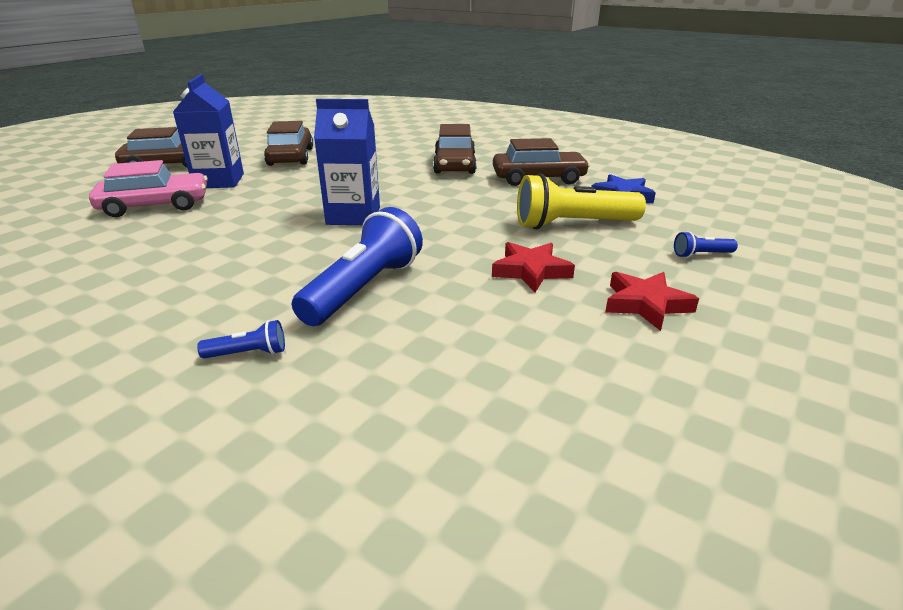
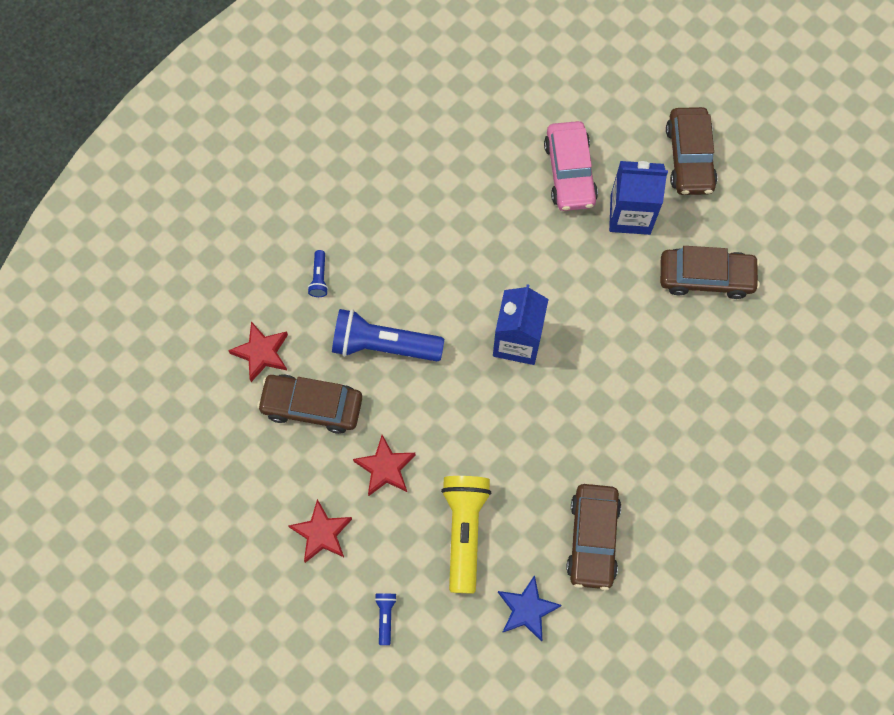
camera: 100 degrees right, 40 degrees up
blue flashlight [292,207,423,326] -> blue flashlight turned 150 degrees clockwise [332,309,444,361]
brown car [433,124,476,174] -> brown car moved to [257,374,362,434]
none -> red star [228,321,288,382]

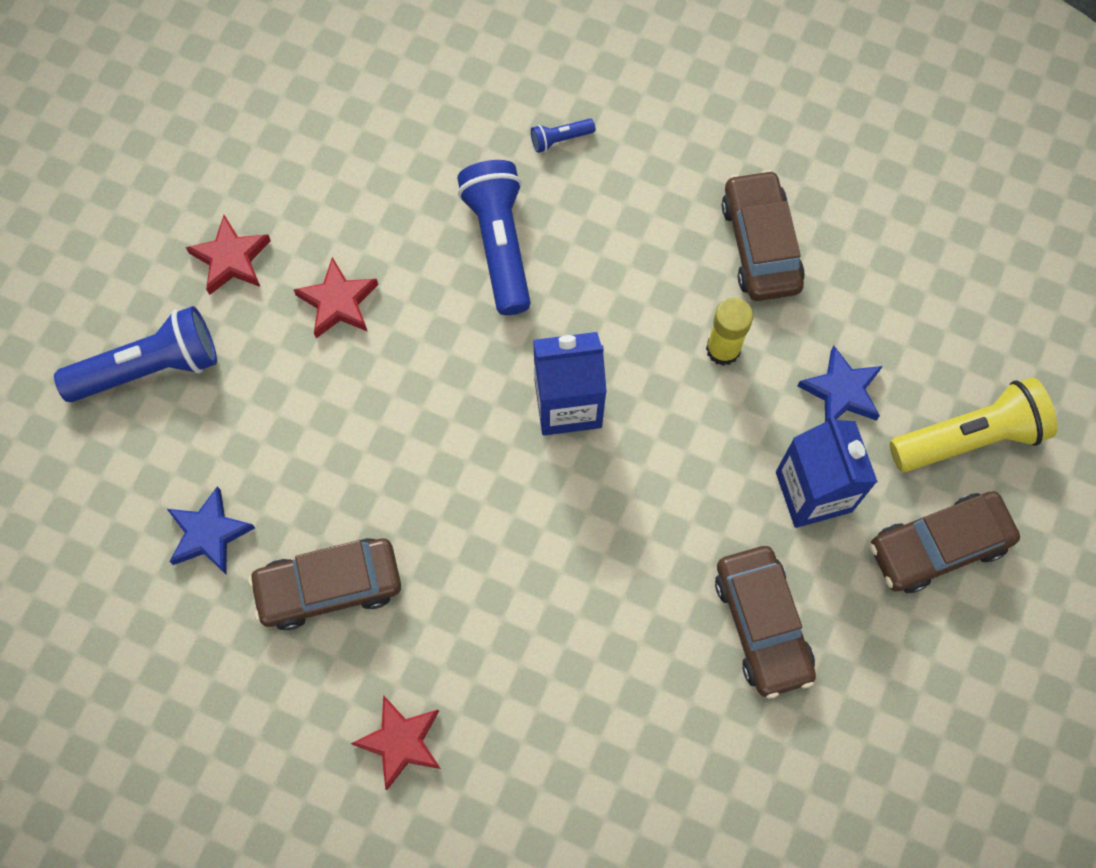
camera: 70 degrees right, 0 degrees up
red star [228,321,288,382] -> red star moved to [351,695,441,790]
brown car [257,374,362,434] -> brown car moved to [722,170,805,301]
blue flashlight [375,593,397,645] -> blue flashlight [54,306,217,402], size x2.28
yellow flashlight [441,476,491,593] -> yellow flashlight moved to [890,378,1057,472]
pink car [544,121,598,211] -> blue star [798,345,883,422]
none -> yellow glue stick [706,298,753,366]

